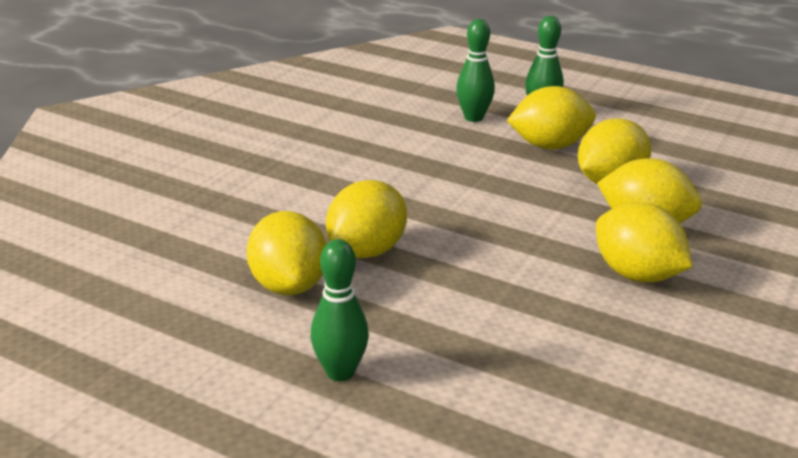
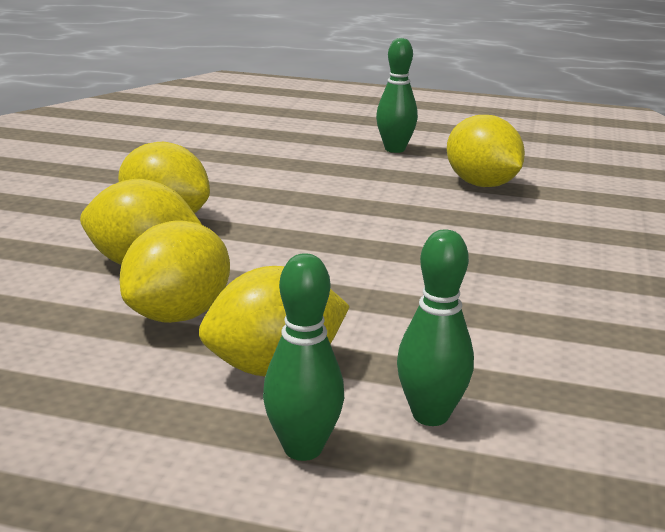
camera: 165 degrees right, 5 degrees down
yellow lemon [326,180,407,258] -> none

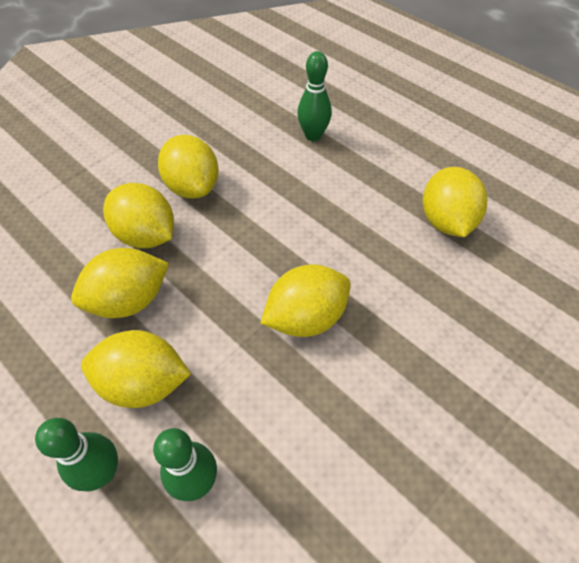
camera: 30 degrees right, 30 degrees up
green bowling pin [376,38,418,153] -> green bowling pin moved to [297,51,332,141]
none -> yellow lemon [261,264,351,337]

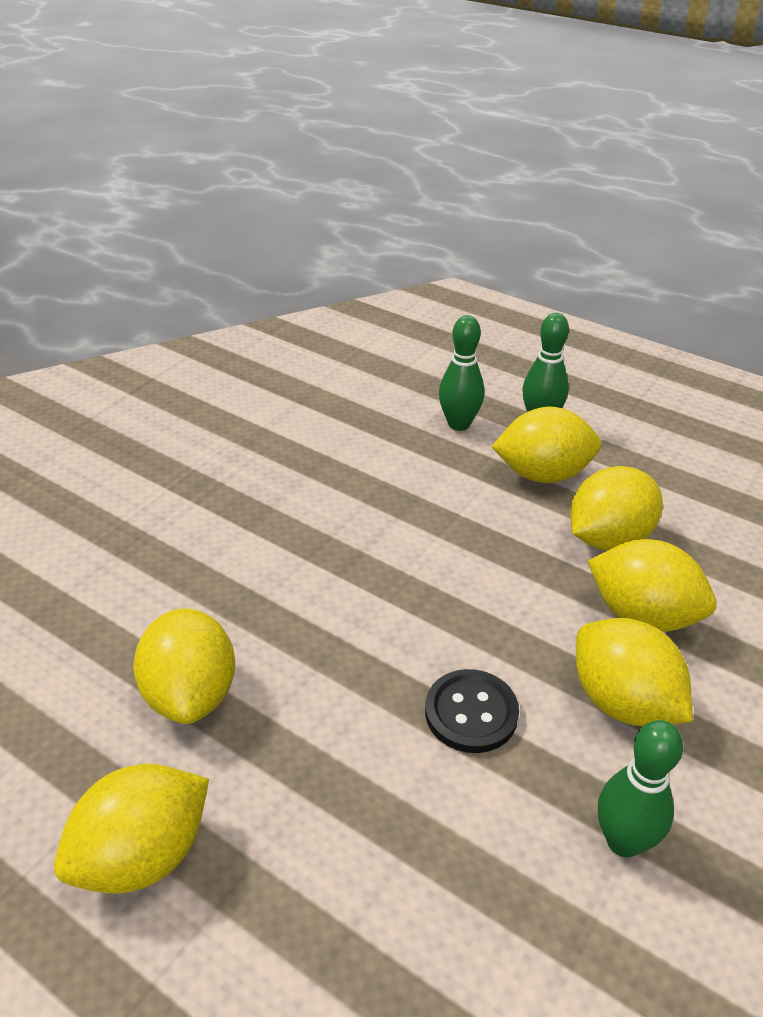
camera: 170 degrees right, 15 degrees down
yellow lemon [261,264,351,337] -> yellow lemon moved to [54,764,209,894]
green bowling pin [297,51,332,141] -> green bowling pin moved to [598,720,683,857]
none -> black button [425,669,519,753]

